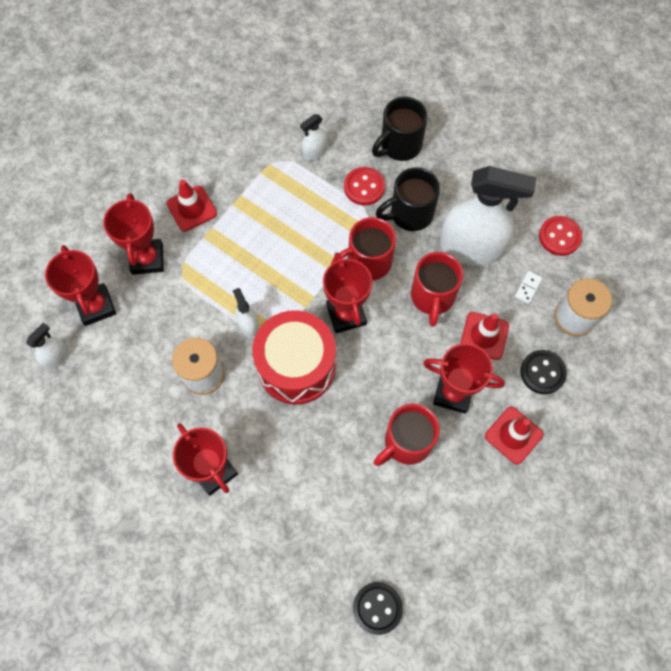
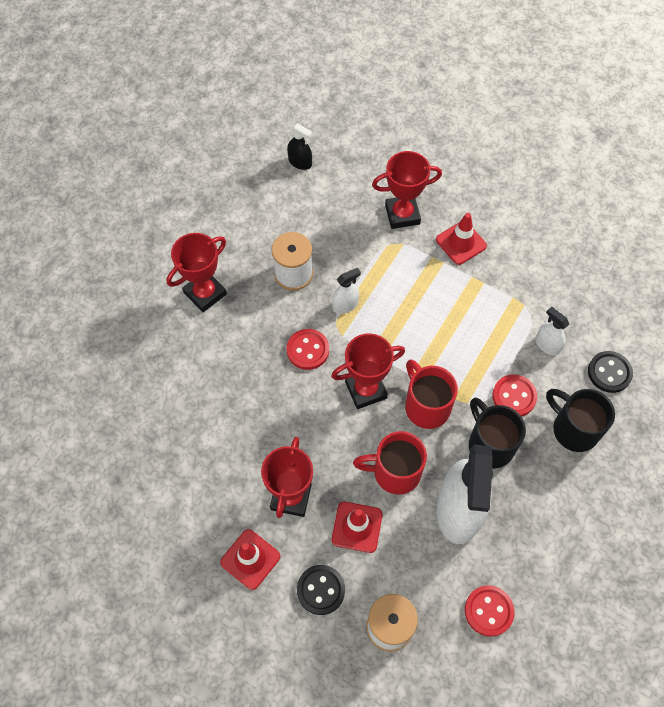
camera: 85 degrees right, 5 degrees down
white spray bottle [26,323,69,370] -> black spray bottle [287,123,312,170]
red trophy [45,245,116,326] -> none
red drum [252,310,336,404] -> red button [287,329,329,370]
black button [353,582,403,635] -> black button moved to [588,351,633,393]
red mug [374,404,440,466] -> none
white domino [515,271,542,304] -> none

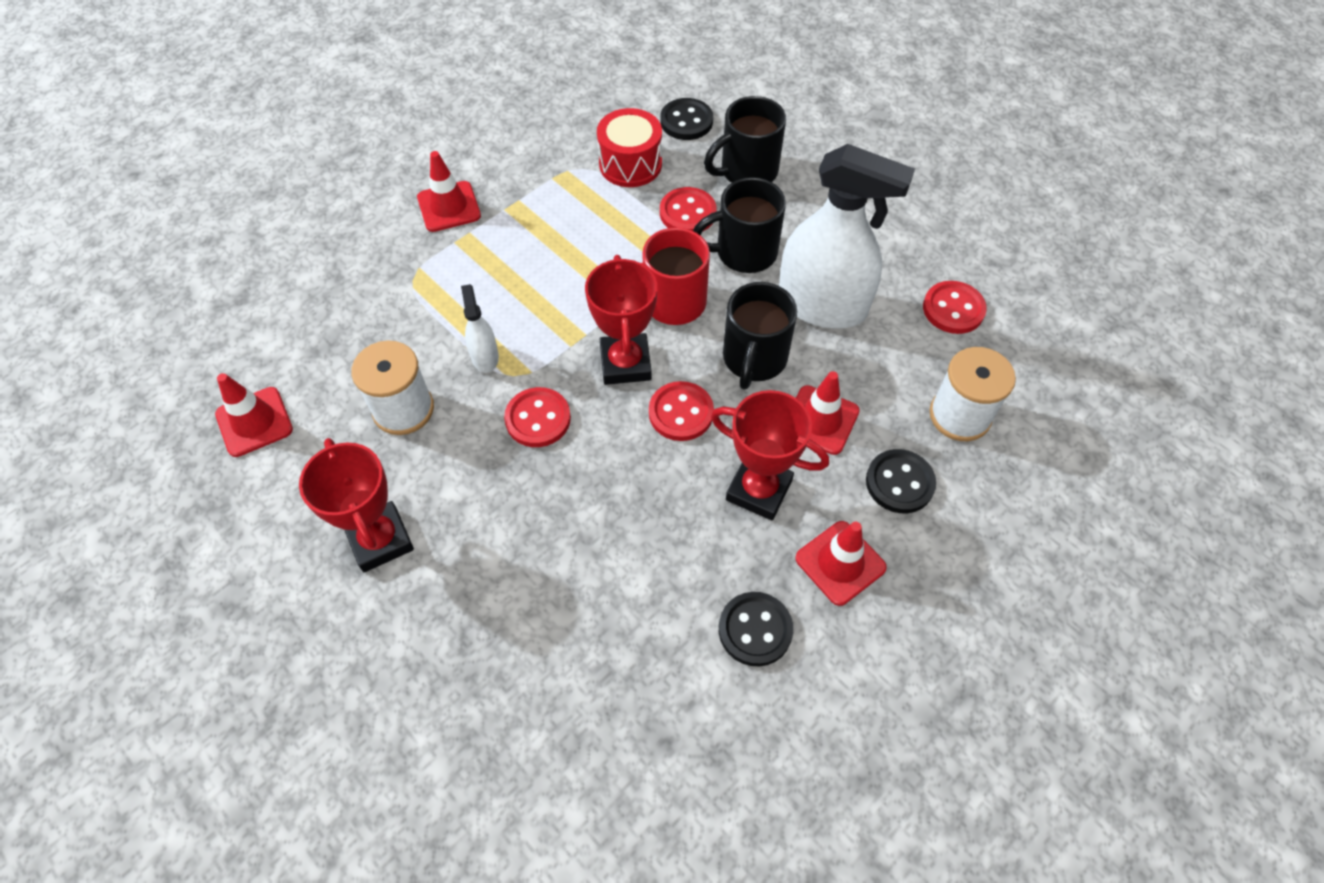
camera: 75 degrees left, 5 degrees down
black spray bottle [287,123,312,170] -> none
red mug [353,431,427,495] -> black mug [723,282,797,390]
red trophy [372,151,442,229] -> none
white spray bottle [535,307,569,356] -> red drum [597,108,662,187]
none -> red traffic cone [215,373,293,457]
none -> red button [649,381,714,441]
none -> black button [719,592,793,666]

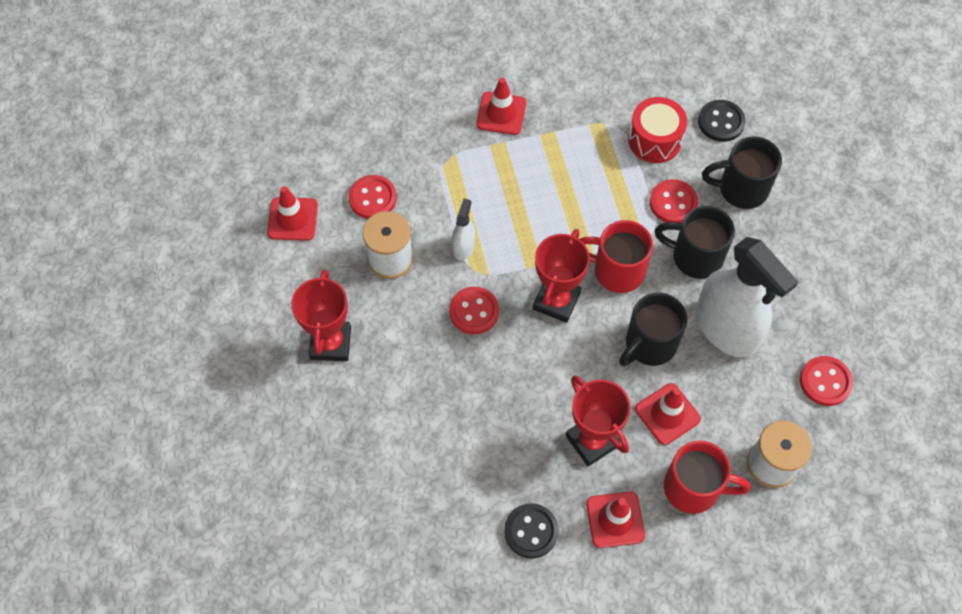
camera: 30 degrees right, 5 degrees up
red button [649,381,714,441] -> red button moved to [349,175,396,219]
black button [866,449,936,513] -> red mug [664,441,751,514]

